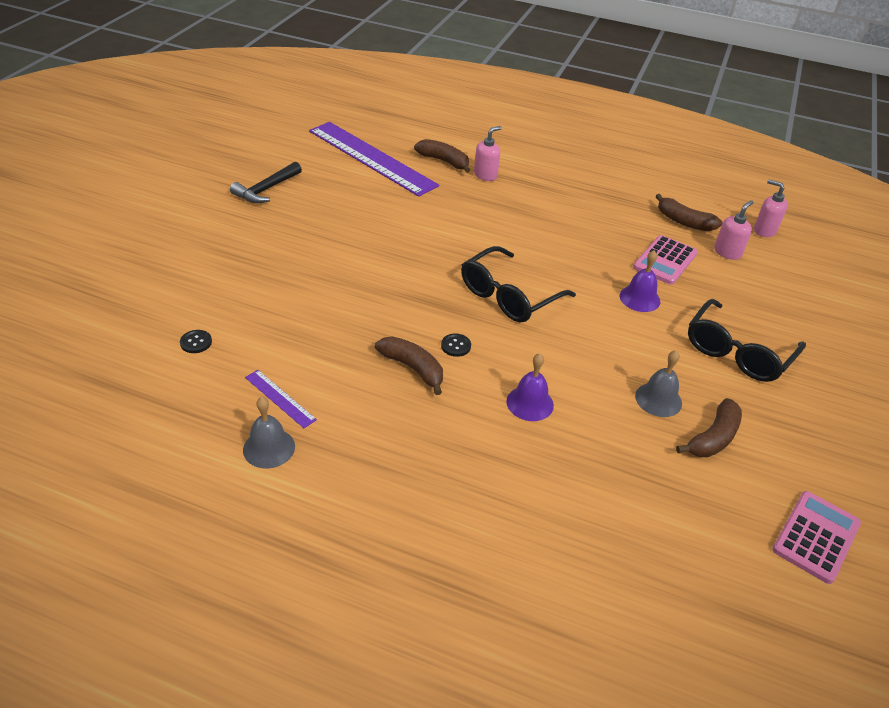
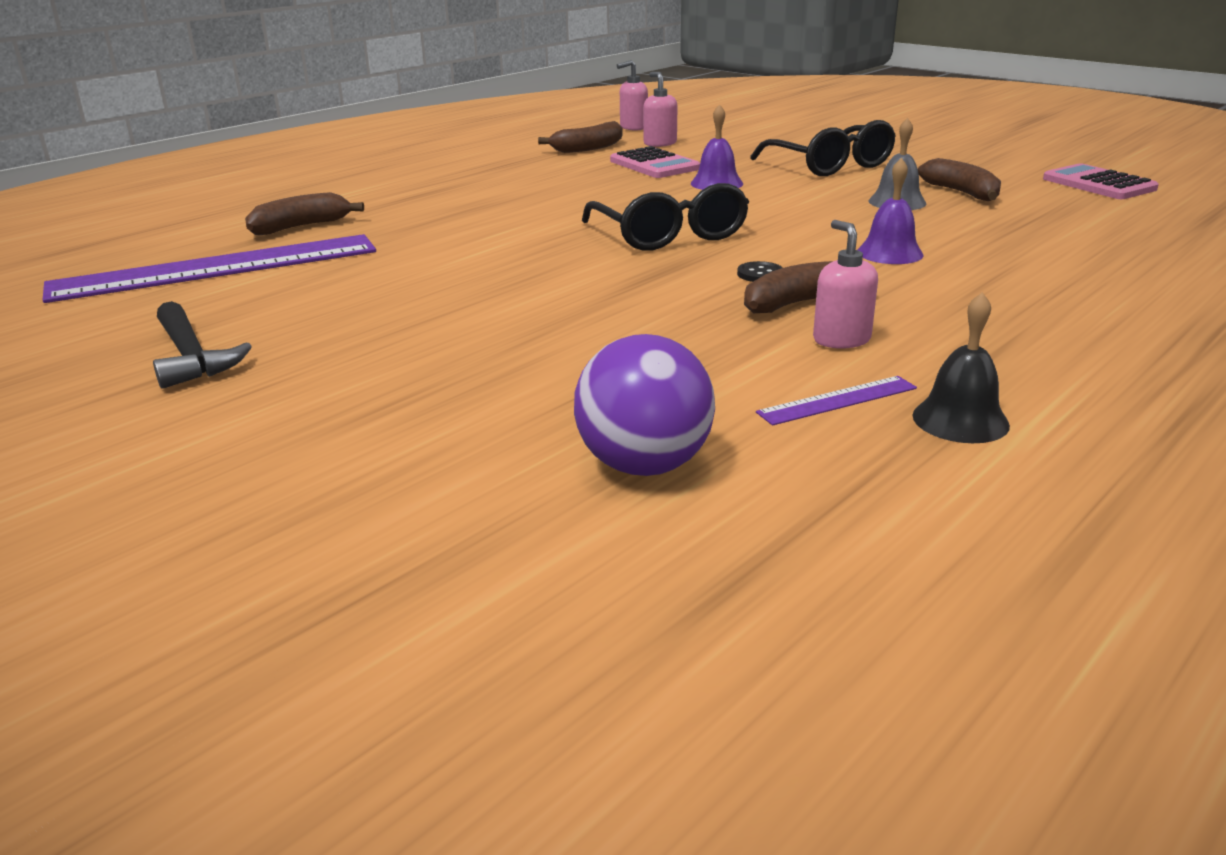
camera: 65 degrees left, 15 degrees down
black button [180,330,212,353] -> purple ball [574,334,715,476]
grey bell [243,397,295,469] -> black bell [912,292,1010,443]
pink soap dispenser [474,126,502,181] -> pink soap dispenser moved to [813,220,878,349]

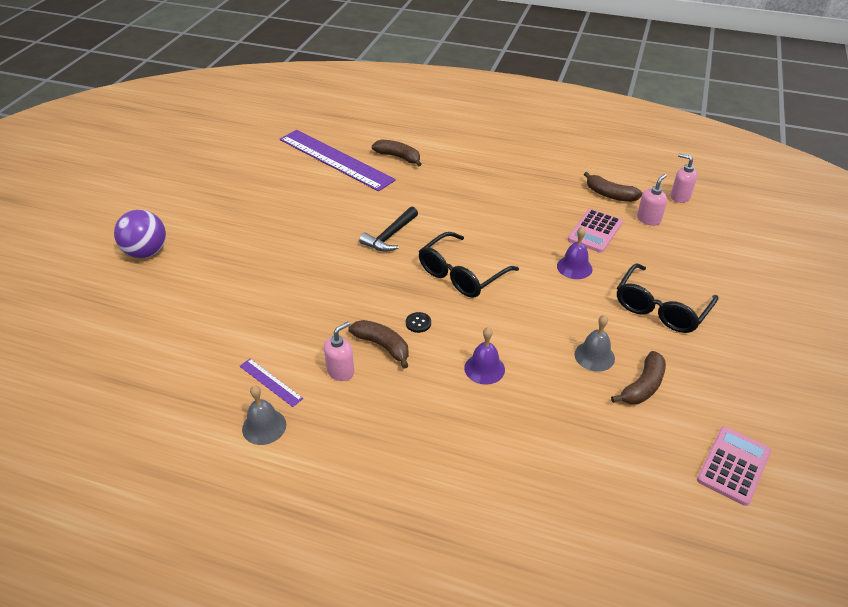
camera: 65 degrees right, 15 degrees up
black hammer [153,301,252,389] -> black hammer moved to [359,207,418,252]
purple ball [574,334,715,476] -> purple ball moved to [114,210,166,258]
black bell [912,292,1010,443] -> grey bell [242,385,286,445]

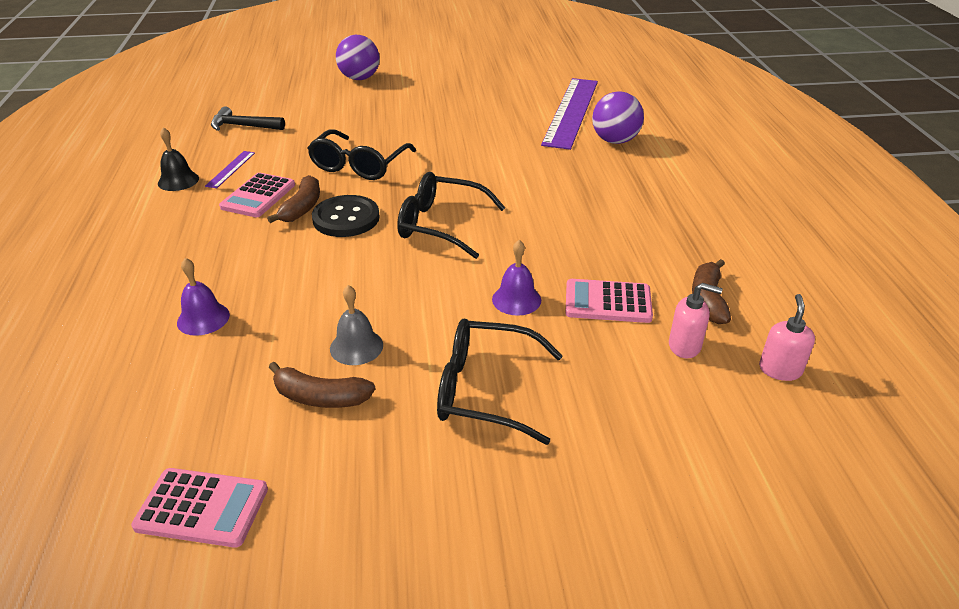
camera: 65 degrees right, 5 degrees down
grey bell [242,385,286,445] -> black bell [158,127,199,191]
pink soap dispenser [324,321,354,381] -> pink calculator [219,173,295,217]
black hammer [359,207,418,252] -> black hammer moved to [211,106,285,131]
brown banana [372,140,421,167] -> purple ball [592,91,644,144]
black button [406,312,431,333] -> black button [312,195,380,237], size x2.30
purple bell [464,327,505,385] -> purple bell moved to [177,258,230,336]
none -> black glasses [307,130,416,180]

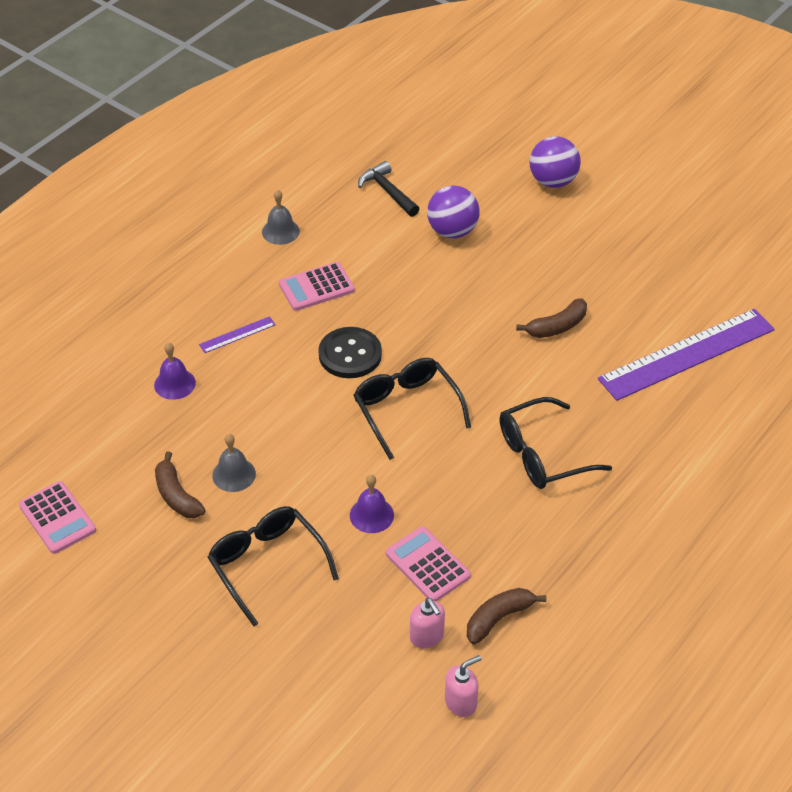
camera: 45 degrees right, 10 degrees up
black bell [158,127,199,191] -> grey bell [262,190,300,245]
purple ruler [205,151,255,188] -> purple ruler moved to [199,316,276,353]
brown banana [267,175,320,223] -> brown banana moved to [516,298,587,338]
black glasses [307,130,416,180] -> black glasses moved to [499,397,612,489]
purple ball [592,91,644,144] -> purple ball moved to [427,185,480,238]

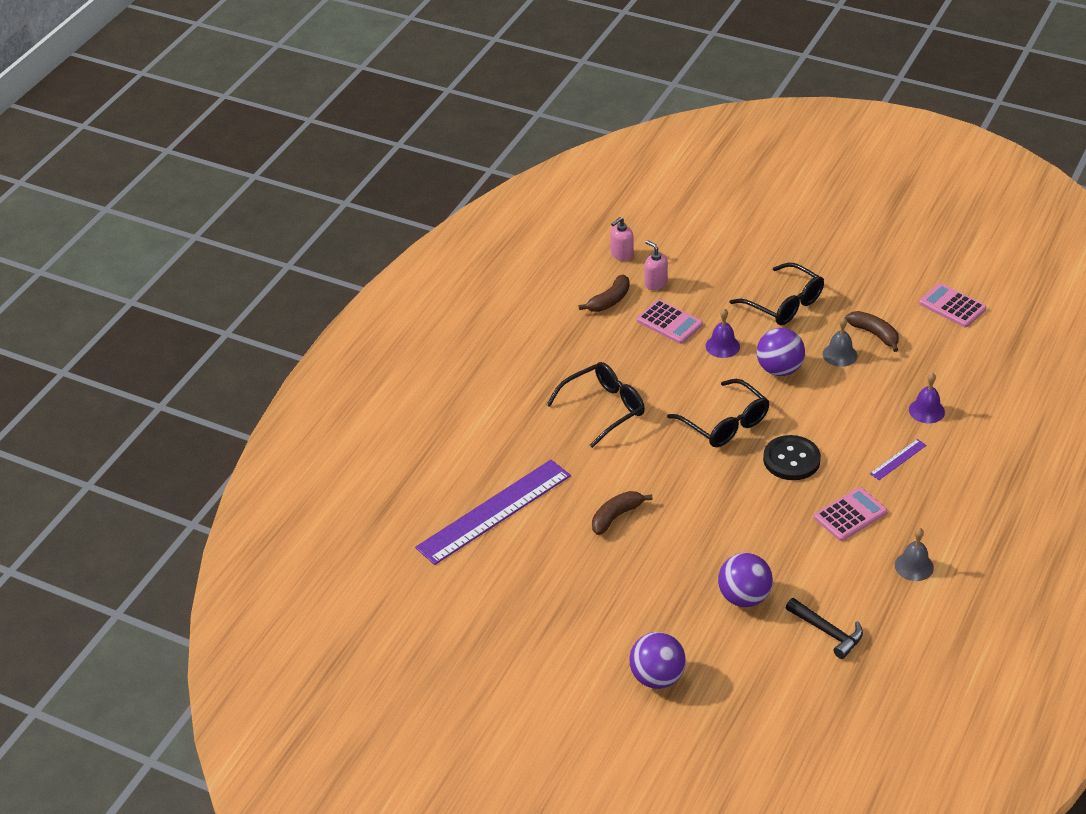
camera: 170 degrees right, 5 degrees down
none -> purple ball [757,328,805,376]

